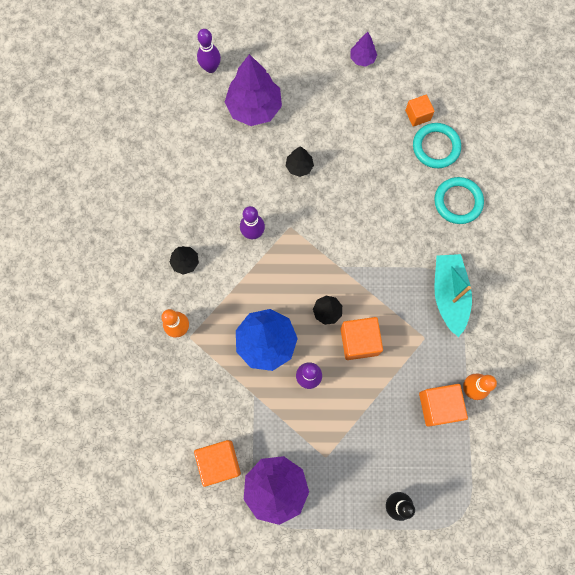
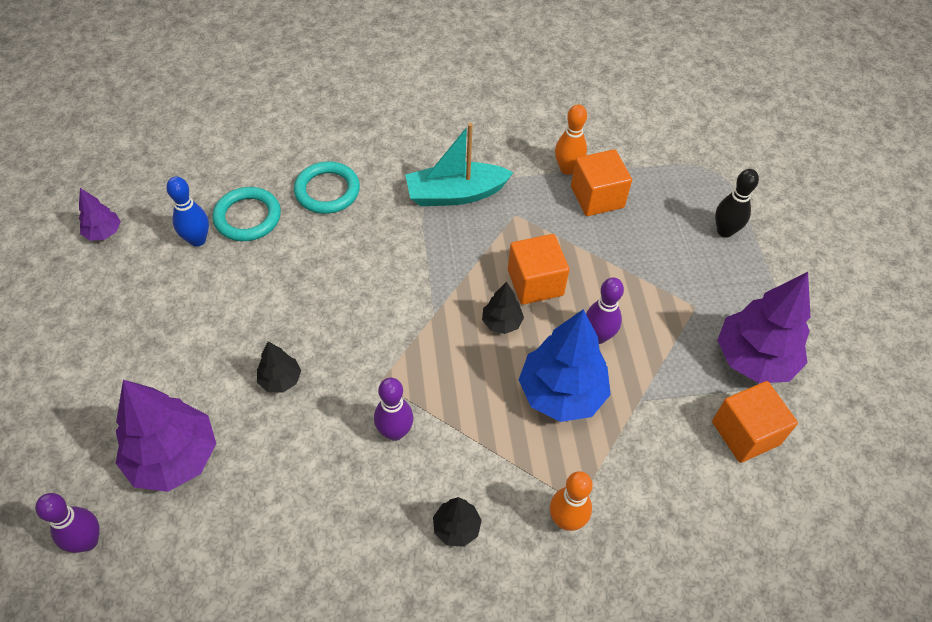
camera: 100 degrees left, 20 degrees down
purple tree [350,32,377,67] -> purple tree moved to [79,188,121,241]
orange cube [405,95,435,127] -> blue bowling pin [166,176,209,247]

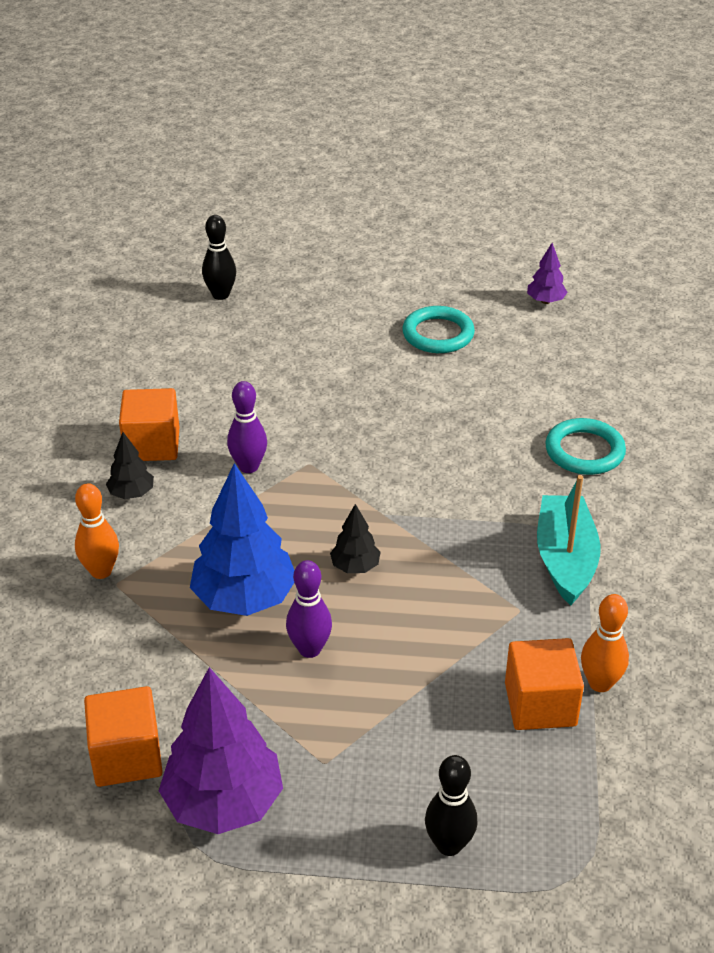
camera: 105 degrees right, 15 degrees down
purple bowling pin [35,493,100,553] -> black bowling pin [202,215,236,300]
purple tree [116,380,216,492] -> none
blue bowling pin [166,176,209,247] -> none
turquoise ring [212,187,281,241] -> turquoise ring moved to [402,306,475,353]
black tree [257,342,301,393] -> none
orange cube [508,234,569,305] -> orange cube moved to [119,388,179,461]

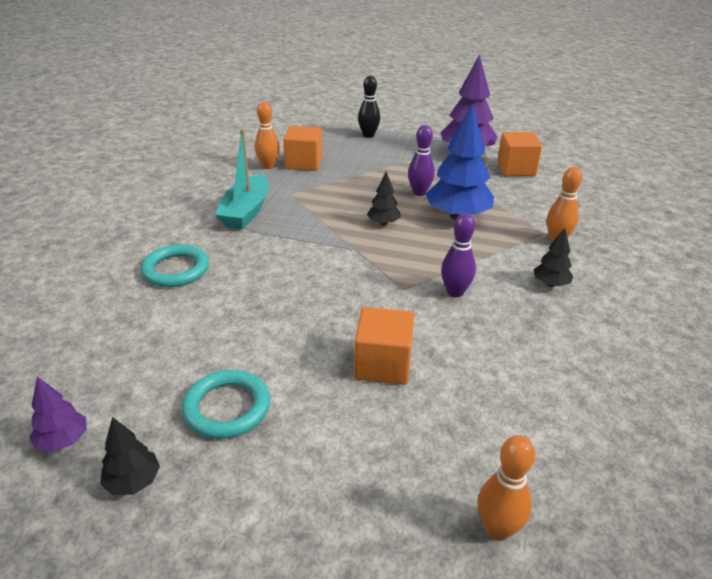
camera: 170 degrees left, 5 degrees down
orange cube [119,388,179,461] -> orange cube moved to [354,307,414,385]
black bowling pin [202,215,236,300] -> orange bowling pin [478,435,535,541]
none -> black tree [100,417,160,495]

